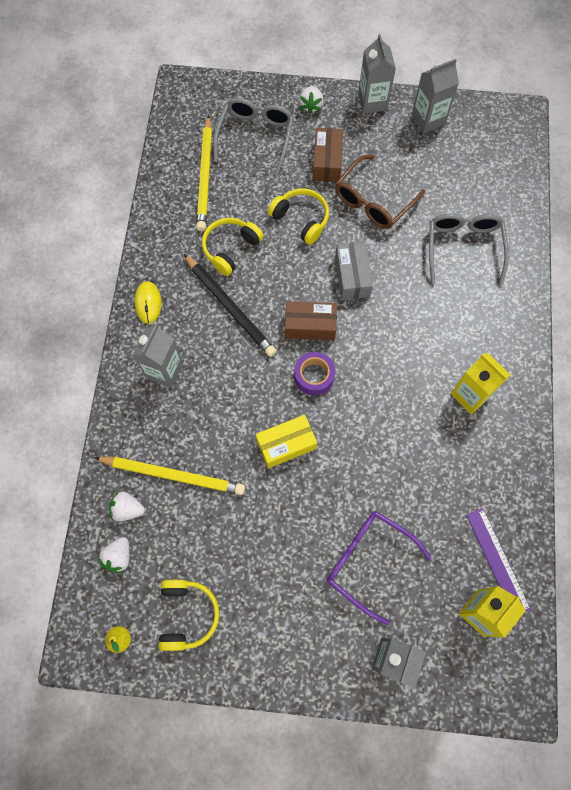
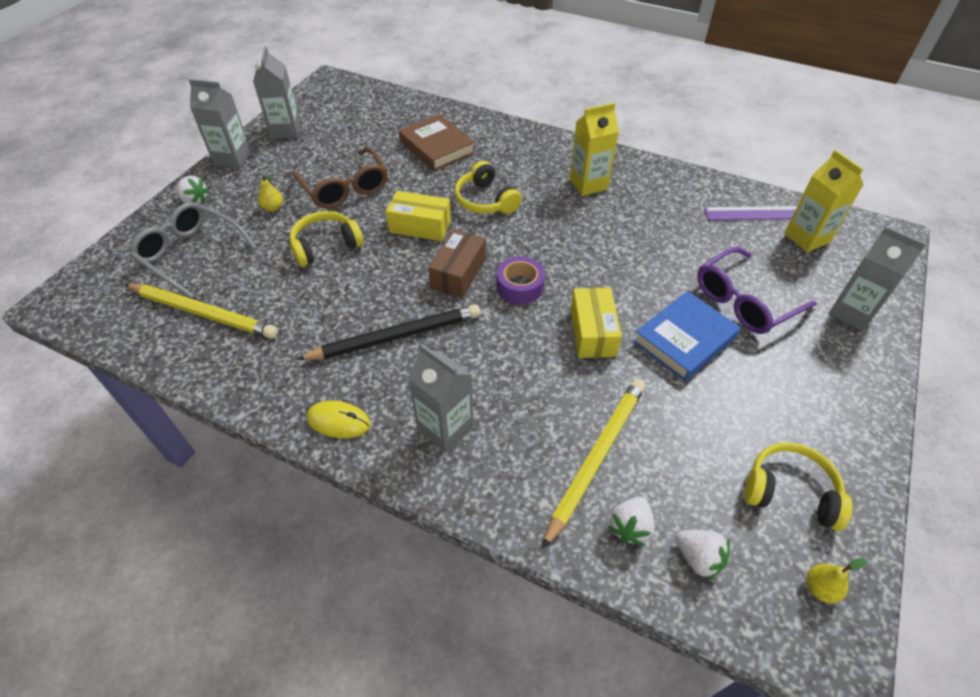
camera: 70 degrees left, 20 degrees down
yellow headphones [202,218,263,276] -> yellow headphones moved to [454,161,522,214]
brown box [313,128,343,182] -> yellow pear [258,174,283,212]
grey box [335,242,373,300] -> yellow box [386,191,451,241]
grey glasses [429,214,509,285] -> brown book [399,114,475,171]
none -> blue book [633,291,741,381]

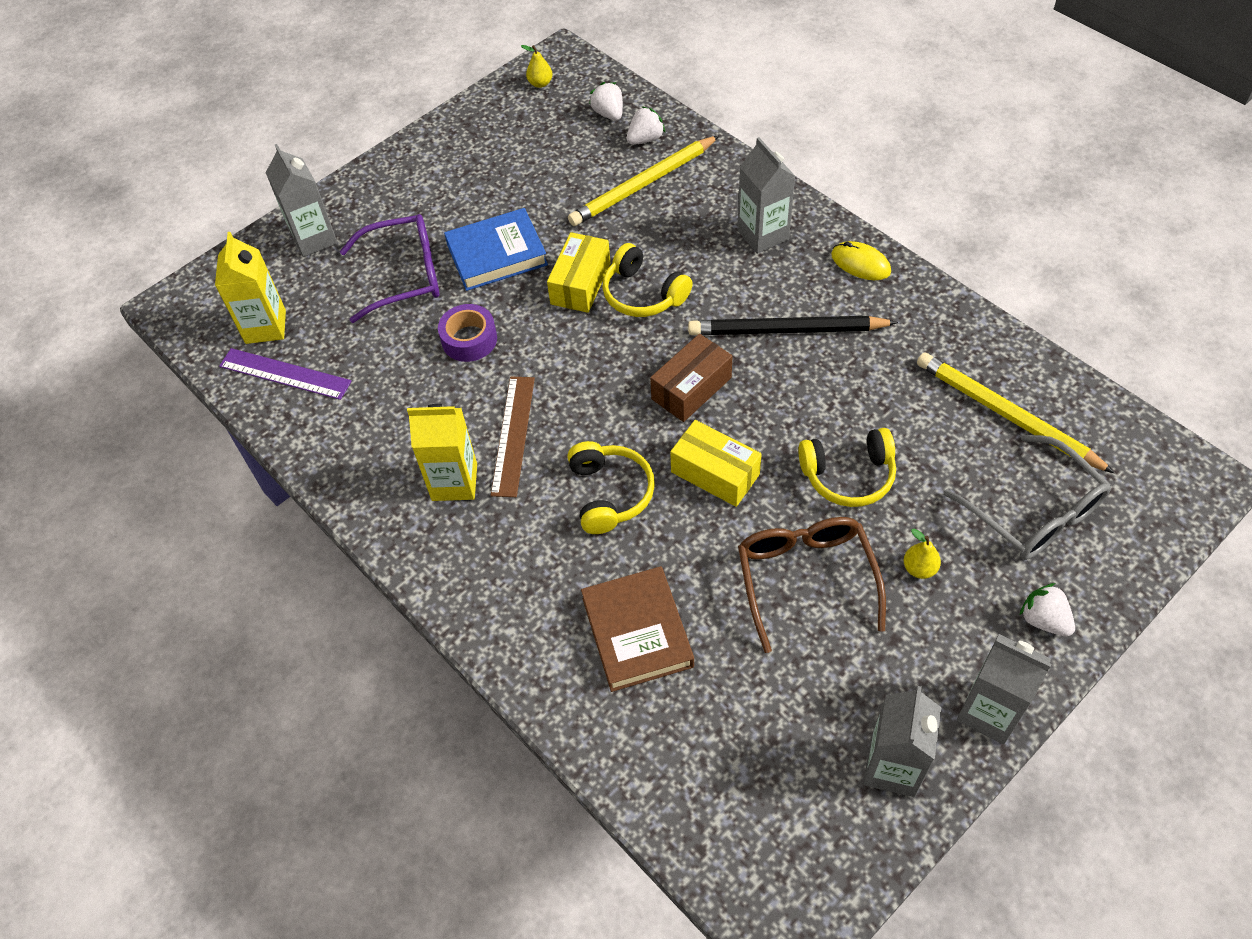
camera: 155 degrees left, 5 degrees up
purple tape [496,256,545,304] -> purple tape moved to [438,304,497,362]
yellow headphones [744,442,853,531] -> yellow headphones moved to [602,243,693,317]
none -> brown ruler [491,377,535,497]

